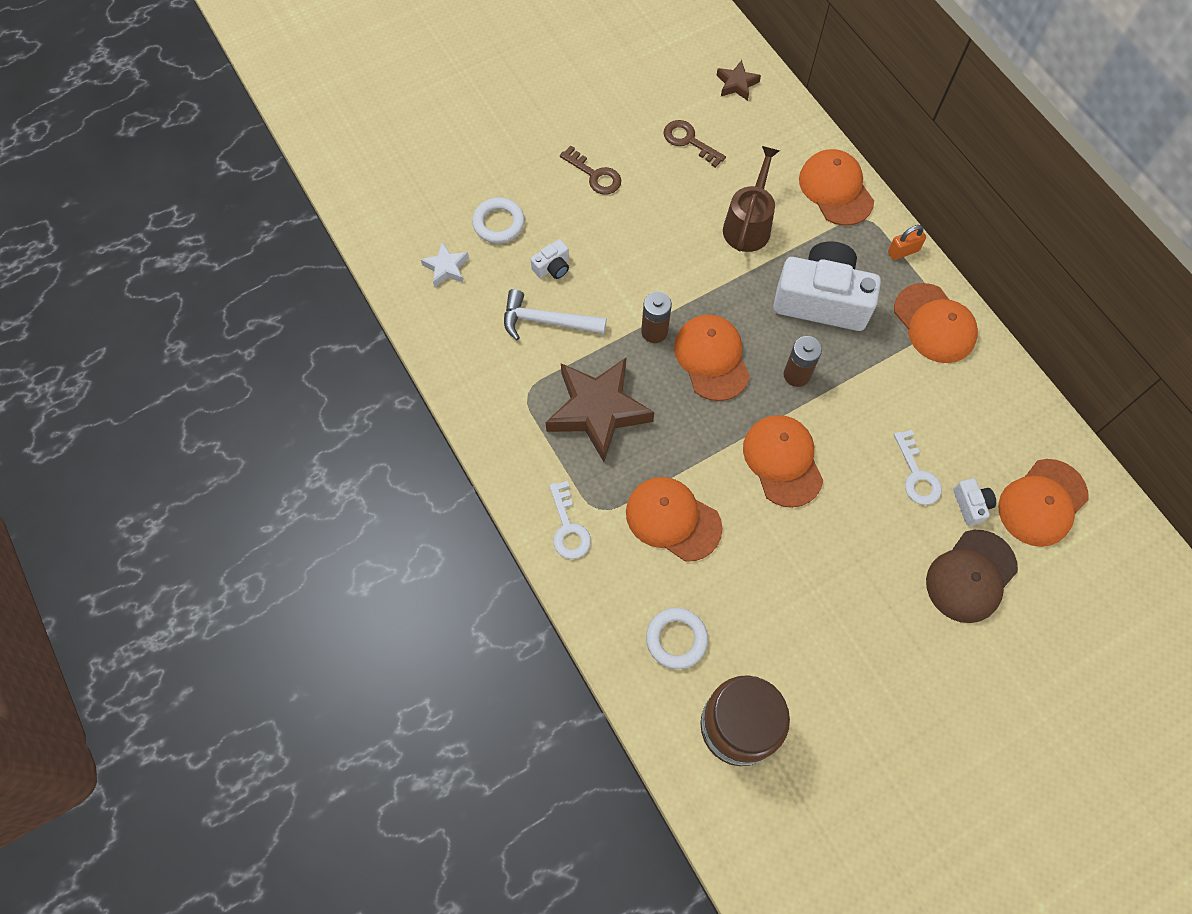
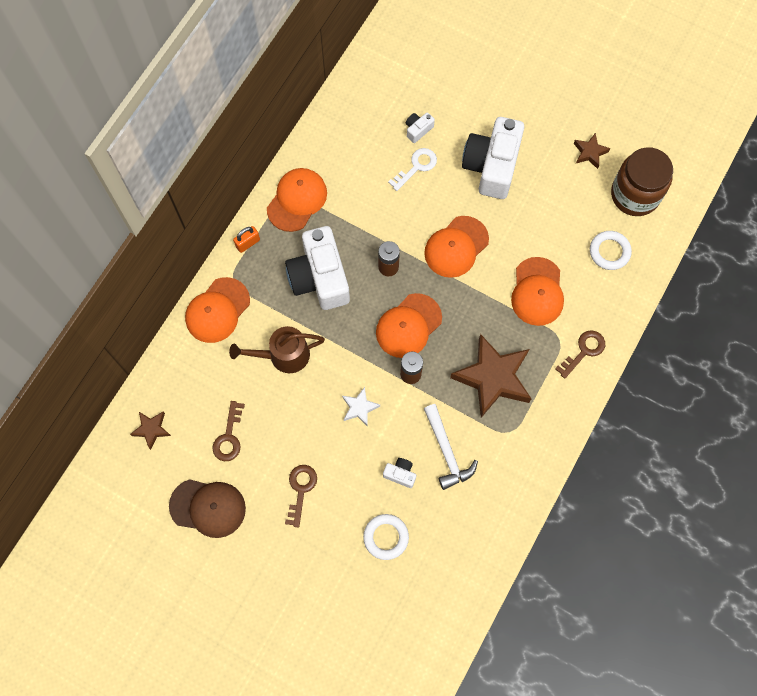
camera: 120 degrees left, 5 degrees up
white star [421,242,469,287] -> white star moved to [342,387,380,426]
white key [549,481,591,559] -> brown key [555,330,605,379]
orange padlock [888,225,926,260] -> orange padlock turned 75 degrees counterclockwise [233,226,260,253]
brown cap [926,530,1018,623] -> brown cap moved to [169,479,246,538]
orange cap [998,459,1089,547] -> none
none -> white camera [462,117,524,199]
none -> brown star [574,133,611,169]

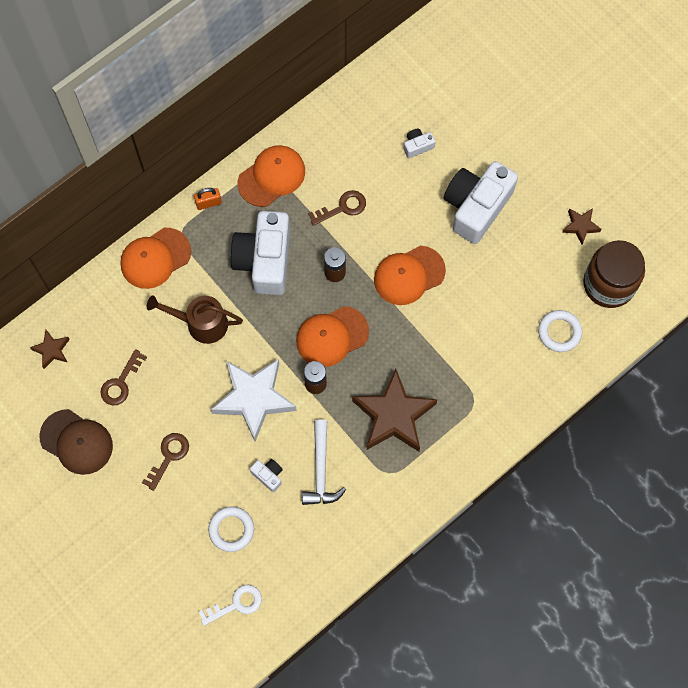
camera: 20 degrees right, 0 degrees up
white star [342,387,380,426] -> white star [211,359,297,441], size x2.12
white key [388,148,437,191] -> white key moved to [198,584,262,626]
orange cap [511,257,564,326] -> none
brown key [555,330,605,379] -> brown key moved to [308,190,366,226]

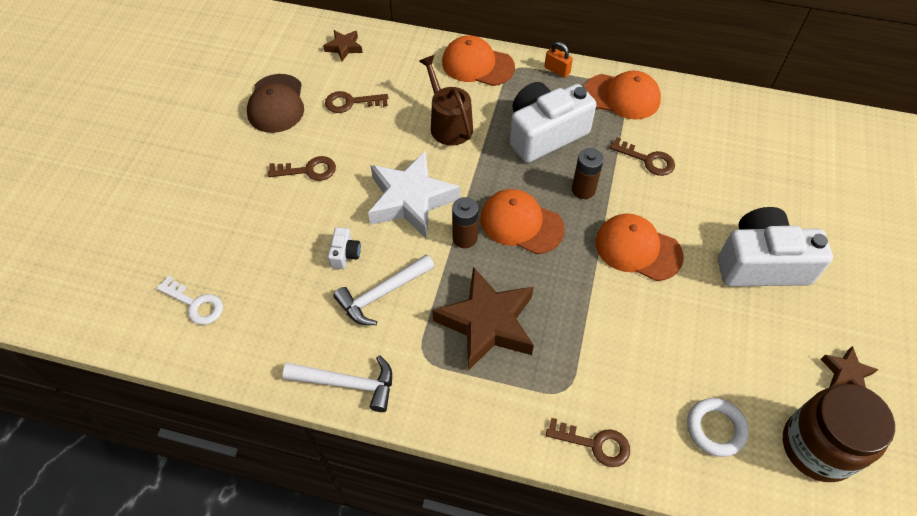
camera: 55 degrees right, 15 degrees down
white ring [208,506,254,552] -> none
white camera [404,129,436,158] -> none
none -> white hammer [283,355,392,412]
none -> brown key [546,418,630,467]

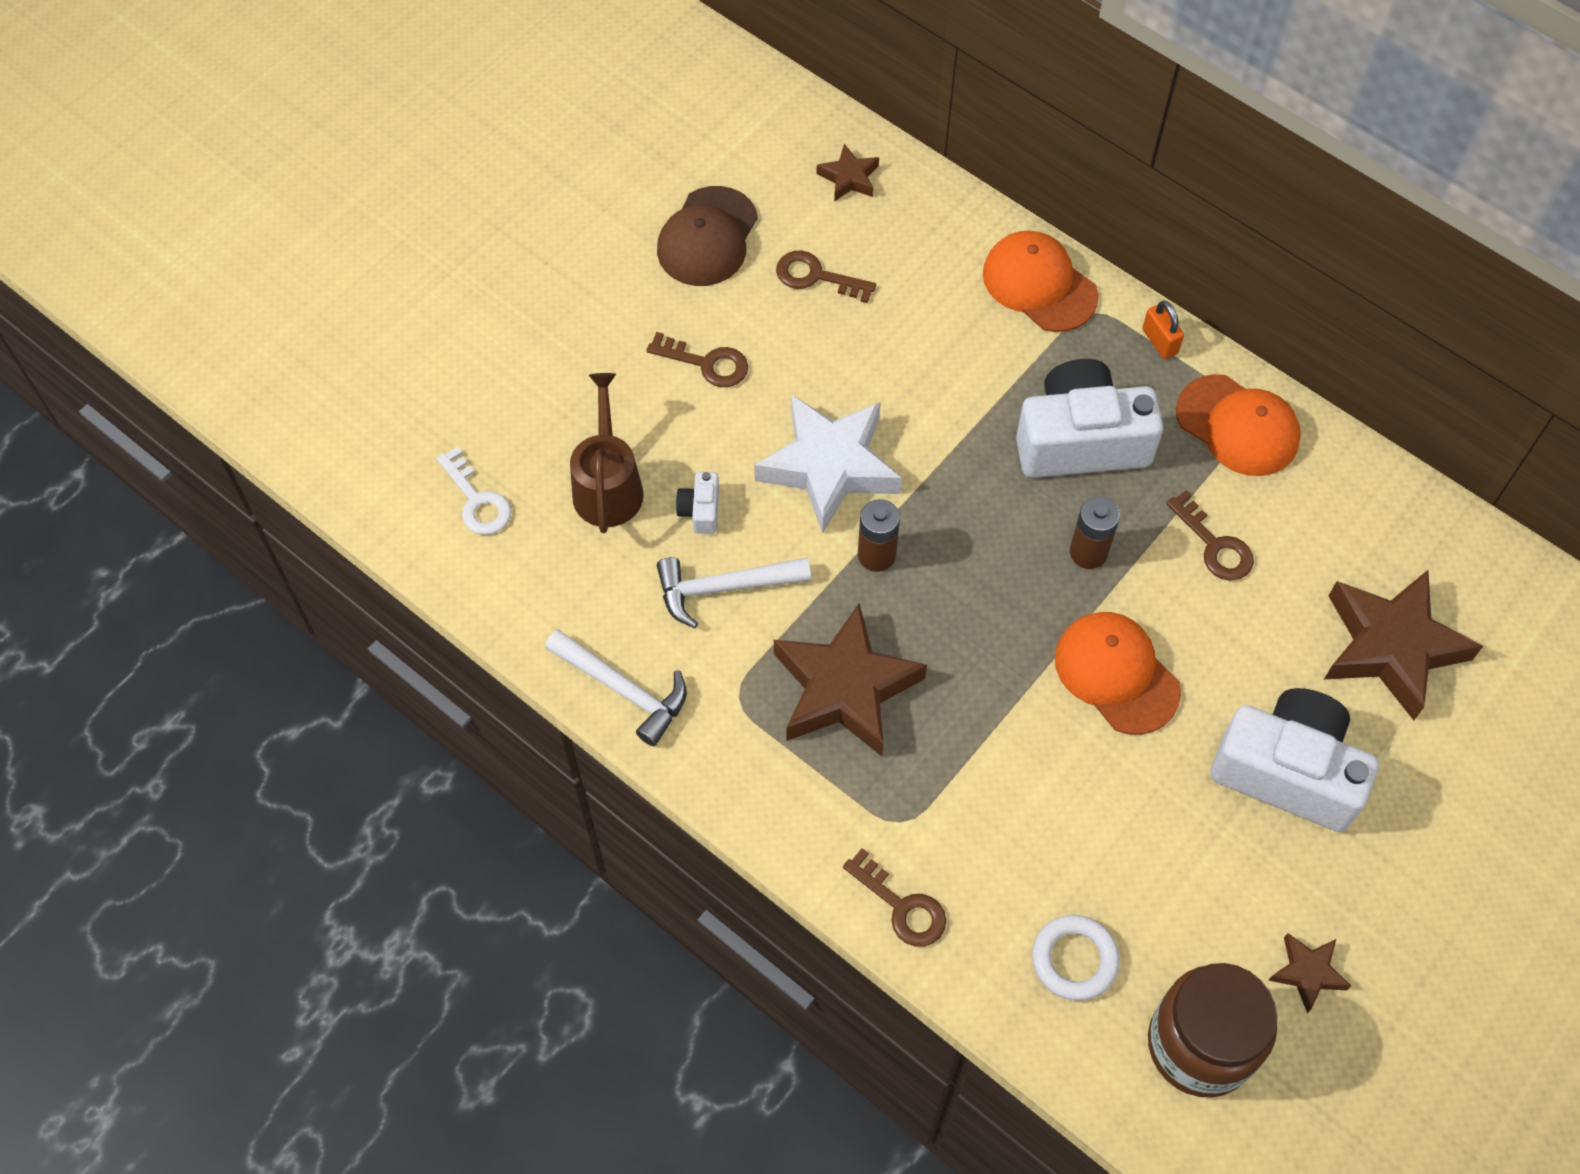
camera: 25 degrees right, 5 degrees up
white camera [328,227,361,269] -> white camera turned 150 degrees clockwise [676,472,719,534]
brown watering can [419,55,473,146] -> brown watering can moved to [570,373,644,533]
orange cap [480,189,565,254] -> none
none -> brown star [1324,570,1483,720]

